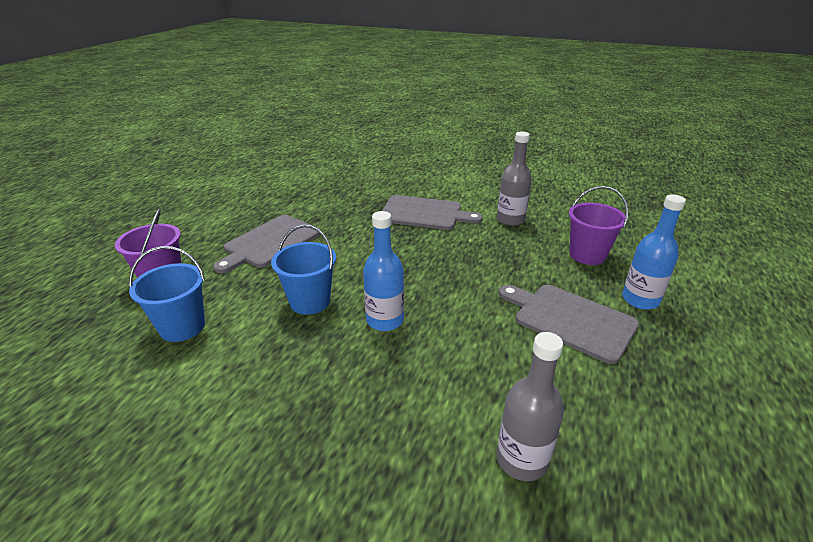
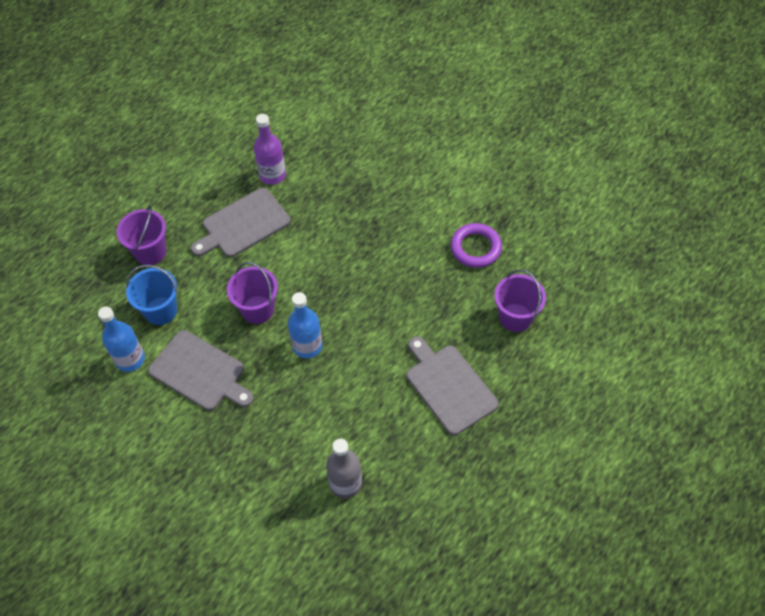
camera: 20 degrees right, 25 degrees up
blue bucket [271,225,336,315] -> purple bucket [227,262,278,324]
grey cutting board [382,195,483,230] -> grey cutting board moved to [148,330,254,411]
grey bottle [497,131,532,226] -> purple ring [450,223,502,268]
blue bottle [622,194,686,310] -> blue bottle moved to [98,306,145,372]
none -> purple bottle [254,114,286,185]

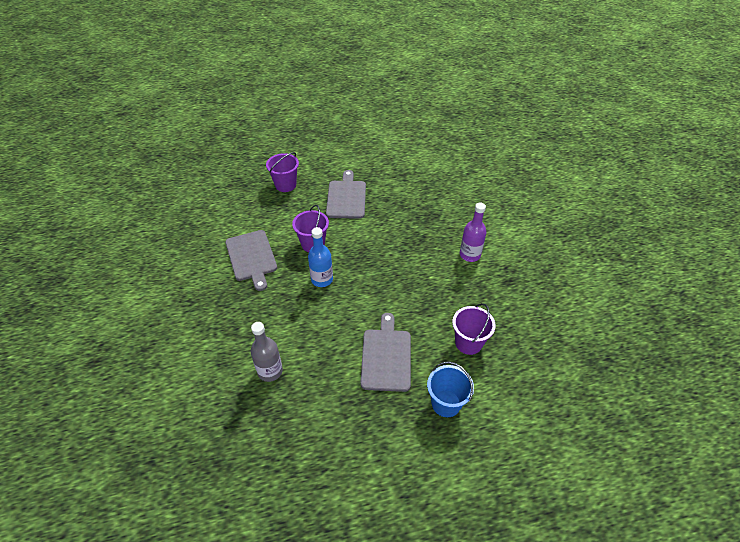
camera: 35 degrees right, 10 degrees down
blue bottle [98,306,145,372] -> none
blue bucket [126,265,178,325] -> blue bucket moved to [427,362,474,417]
grey cutting board [191,188,291,257] -> grey cutting board turned 90 degrees clockwise [326,170,366,219]
purple bottle [254,114,286,185] -> purple bottle moved to [460,203,486,262]
purple ring [450,223,502,268] -> none

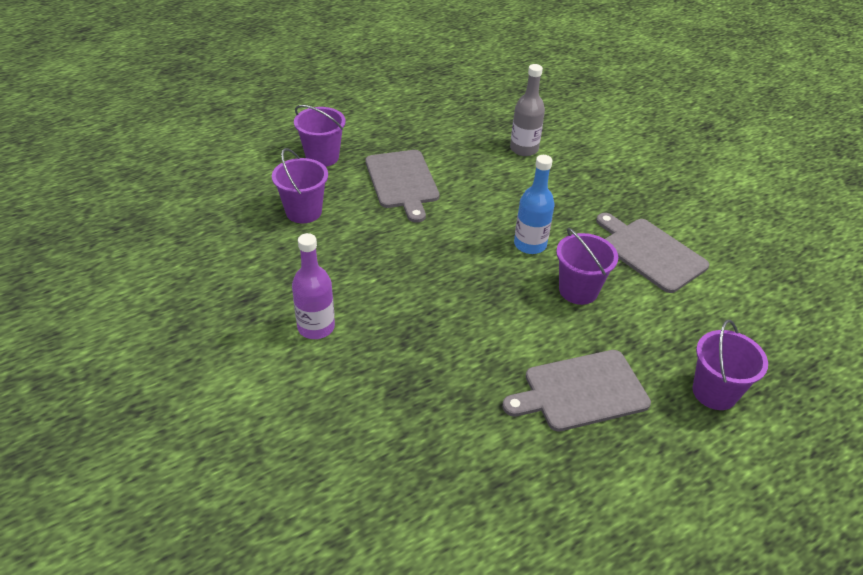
camera: 160 degrees right, 5 degrees down
grey cutting board [326,170,366,219] -> grey cutting board turned 90 degrees clockwise [502,350,651,431]
blue bucket [427,362,474,417] -> purple bucket [294,105,346,167]

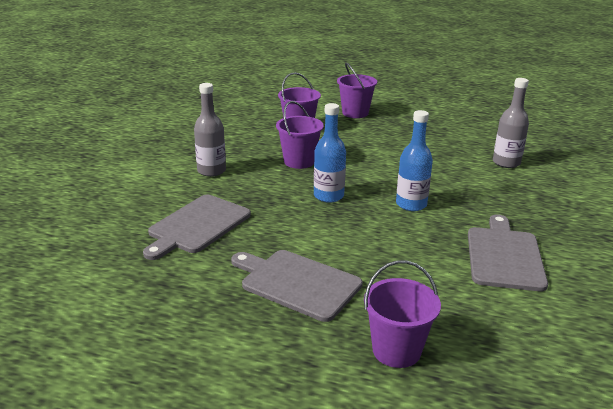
camera: 50 degrees right, 15 degrees down
purple bottle [292,233,335,339] -> grey bottle [194,83,226,177]
grey cutting board [365,150,439,223] -> grey cutting board moved to [143,195,251,260]
purple bucket [556,228,618,305] -> purple bucket moved to [276,101,324,169]
none -> blue bottle [314,103,346,203]

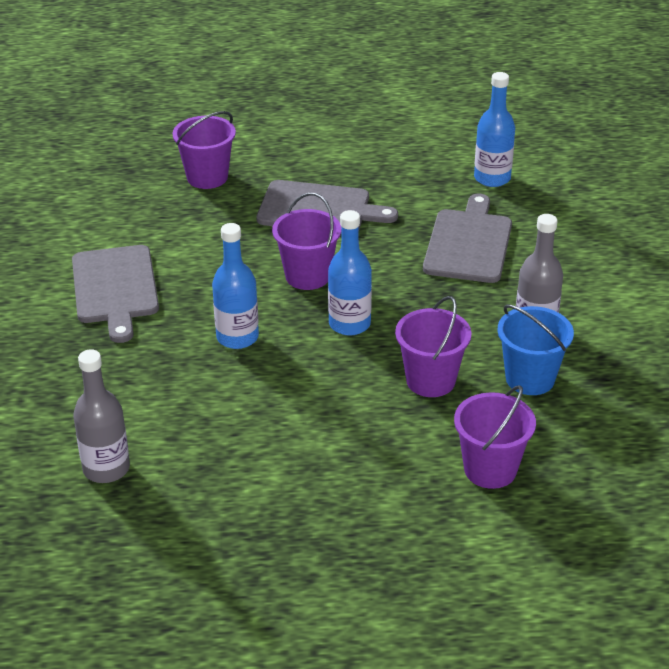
camera: 160 degrees right, 10 degrees up
purple bucket [337,62,377,118] -> purple bucket moved to [272,193,341,290]
none -> blue bottle [474,72,515,187]
none -> blue bucket [497,304,574,395]

